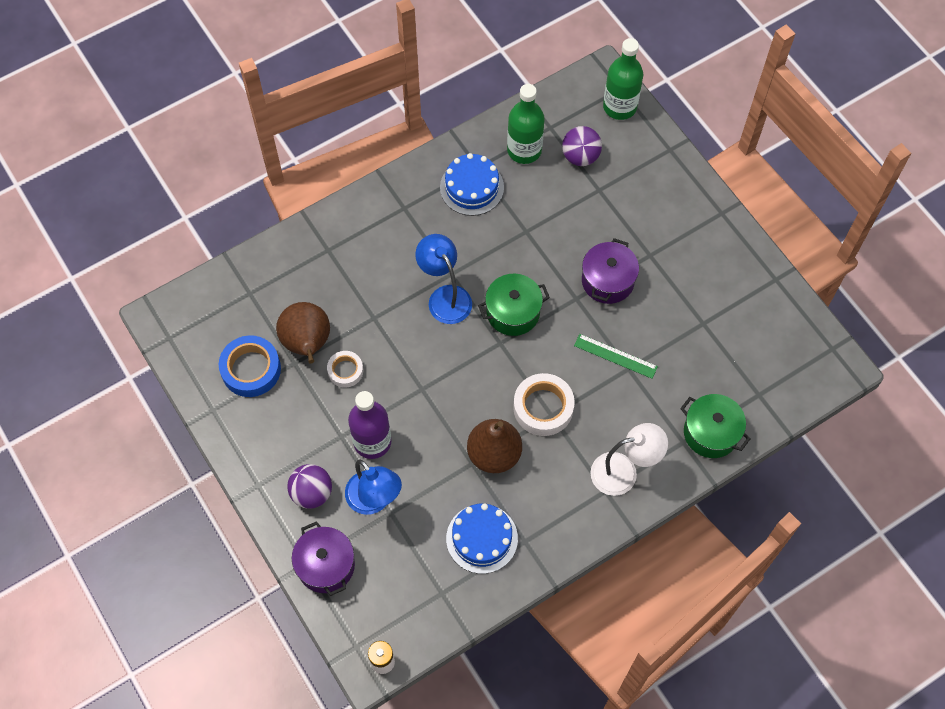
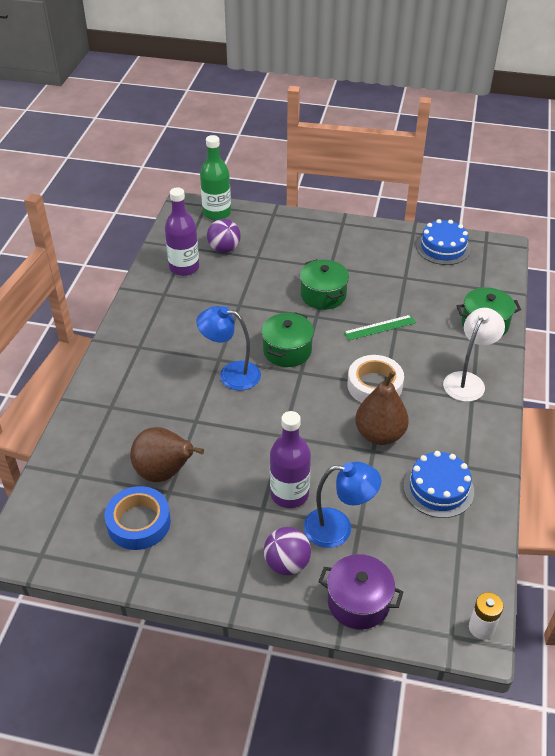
camera: 45 degrees left, 20 degrees down
white tape [327,351,363,388] -> none
blue cake [440,153,504,216] -> blue cake moved to [416,219,471,265]
green bottle [507,84,545,164] -> purple bottle [165,187,199,276]
purple pot [582,238,639,304] -> green pot [300,259,349,310]

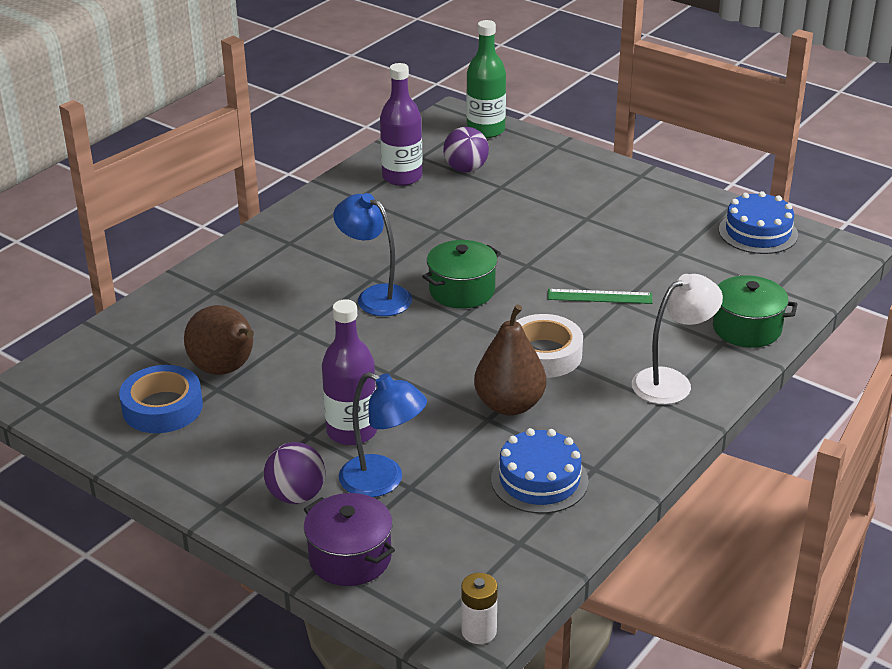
camera: 25 degrees right, 10 degrees down
green pot [300,259,349,310] -> none

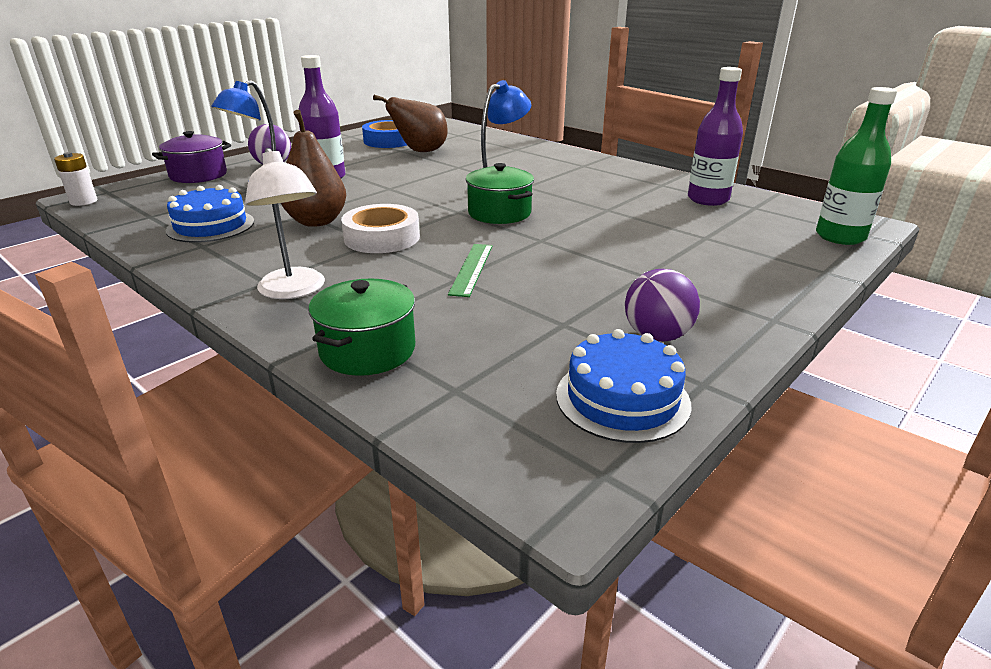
camera: 95 degrees right, 5 degrees down
purple ball [443,127,489,172] -> purple ball moved to [625,269,700,342]

